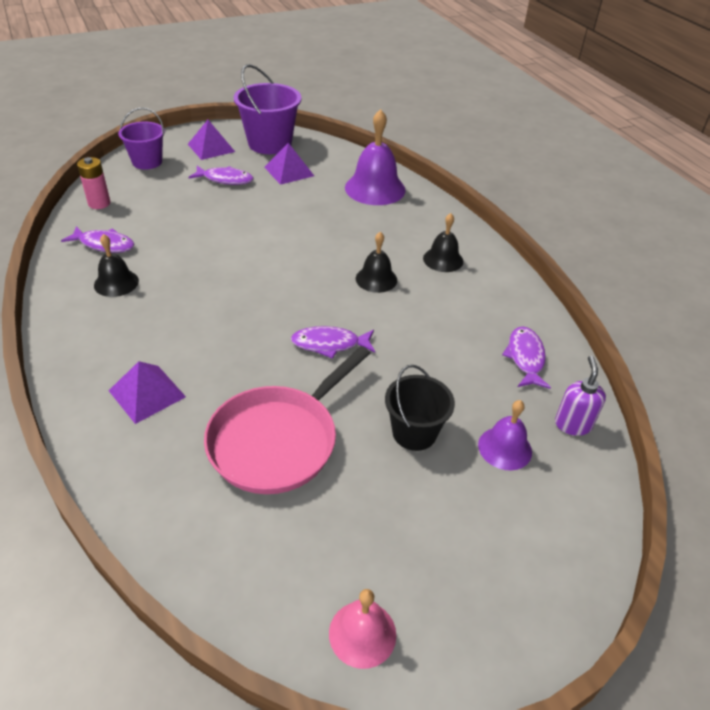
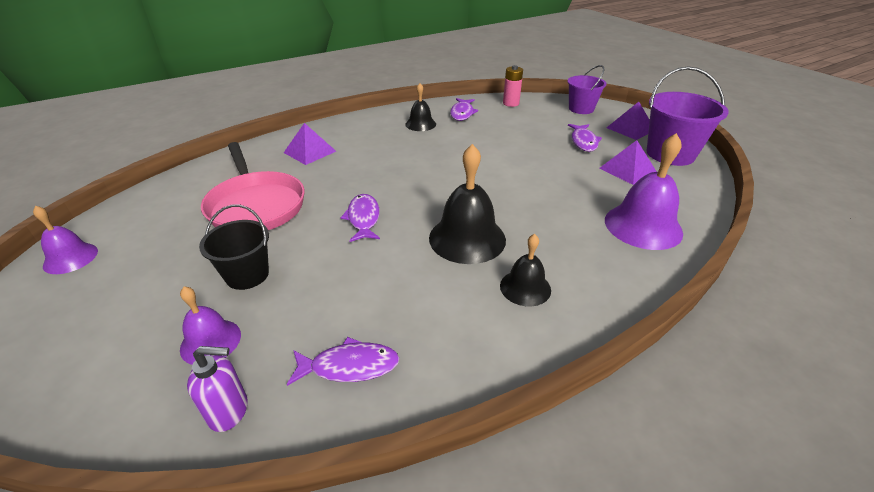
camera: 85 degrees right, 5 degrees down
pink pan [204,346,370,494] -> pink pan turned 150 degrees counterclockwise [201,142,304,230]
pink bell [329,589,396,669] -> purple bell [33,206,98,274]
black bell [356,232,397,293] -> black bell [429,144,506,264], size x1.72

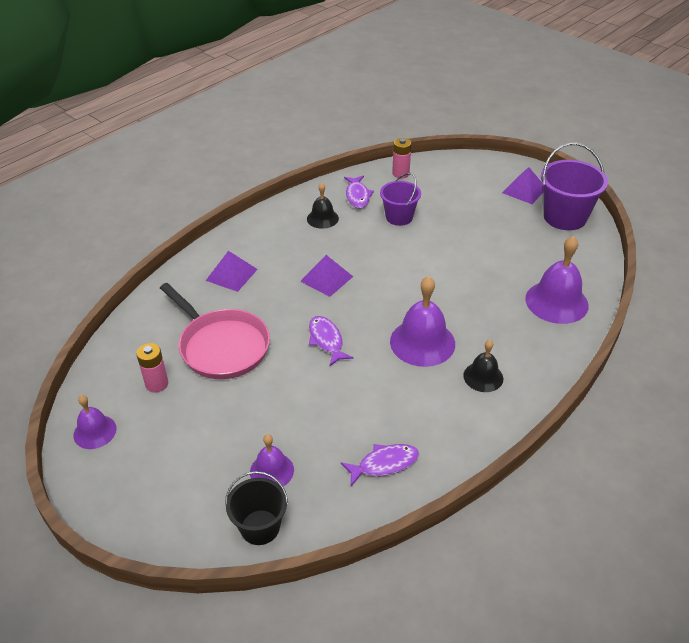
camera: 15 degrees left, 5 degrees up
purple soap dispenser [187,346,248,432] -> none
black bucket [199,205,269,290] -> black bucket moved to [225,471,288,545]
black bell [429,144,506,264] -> purple bell [390,276,455,367]
purple bucket [567,65,607,114] -> purple bucket moved to [380,173,421,226]
purple fish [568,124,602,152] -> none
purple pyramid [600,140,657,185] -> purple pyramid moved to [300,255,353,297]
none -> pink battery [136,343,168,392]

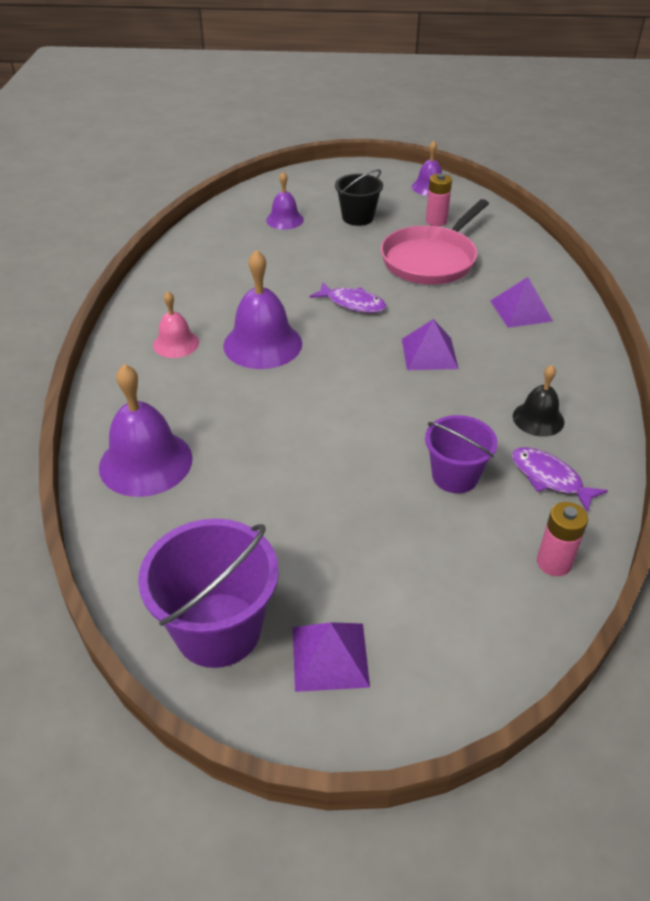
camera: 140 degrees right, 0 degrees up
pink pan [160,283,270,379] -> pink pan turned 60 degrees counterclockwise [381,199,489,285]
black bucket [225,471,288,545] -> black bucket moved to [335,169,383,226]
purple fish [341,444,419,486] -> none
black bell [463,340,503,392] -> pink bell [153,291,199,358]

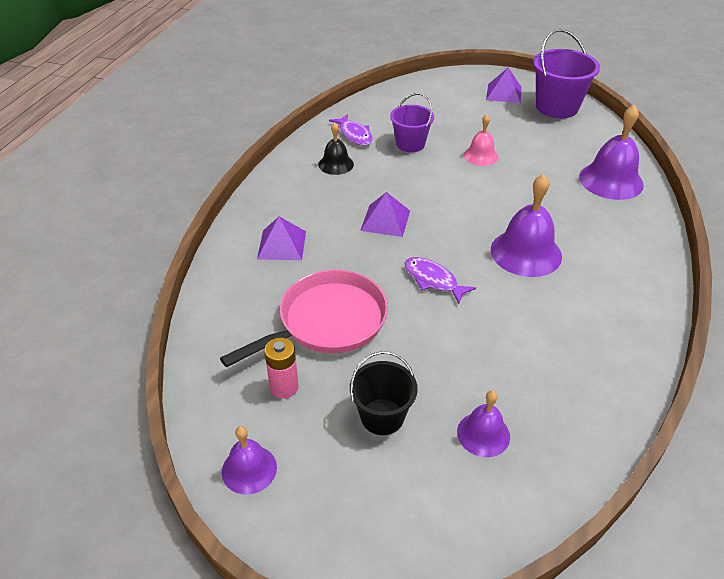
camera: 165 degrees left, 0 degrees up
pink bell [153,291,199,358] -> pink bell moved to [464,114,499,166]
pink battery [537,502,588,576] -> none

